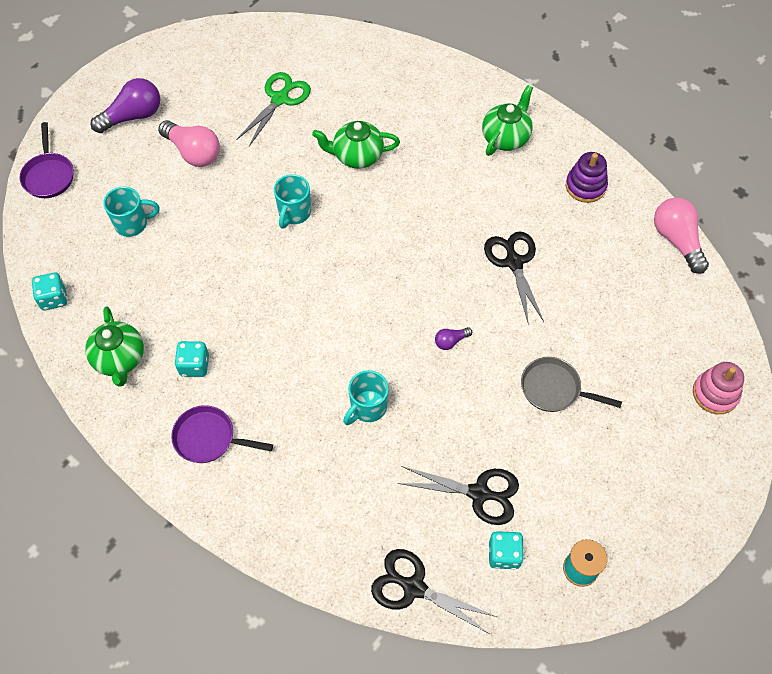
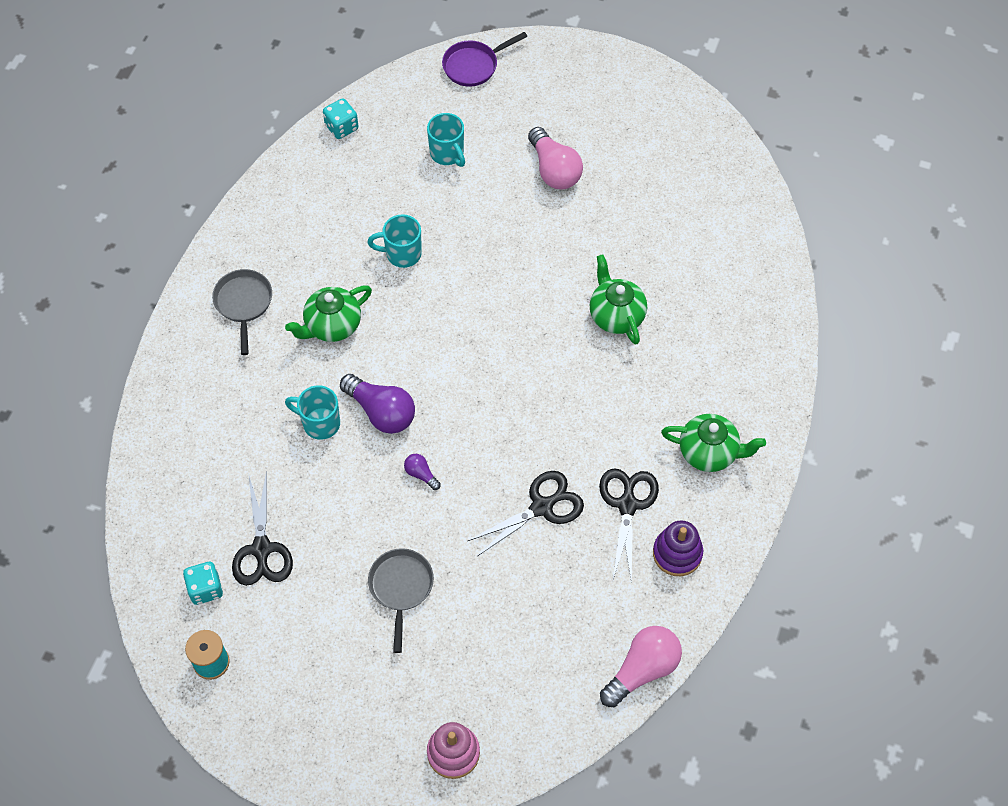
camera: 70 degrees right, 0 degrees up
green teapot [85,306,144,387] -> green teapot moved to [285,286,372,342]
purple light bulb [91,78,160,133] -> purple light bulb moved to [340,374,415,434]
pink light bulb [158,120,220,167] -> pink light bulb turned 45 degrees counterclockwise [528,127,583,189]
purple pan [171,405,273,463] -> grey pan [212,269,272,355]
turquoise dice [174,341,209,377] -> none
green scissors [236,72,311,146] -> none
turquoise mug [274,174,311,229] -> turquoise mug moved to [367,214,422,268]
black scissors [371,549,497,634] -> black scissors moved to [599,469,659,583]

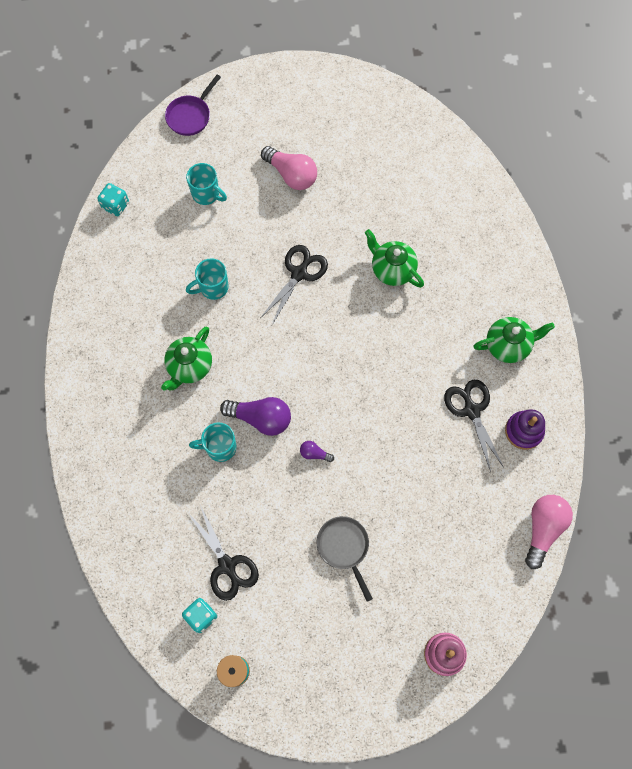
camera: 25 degrees left, 10 degrees up
grey pan [212,269,272,355] -> none
black scissors [468,471,584,556] -> black scissors moved to [261,245,328,325]

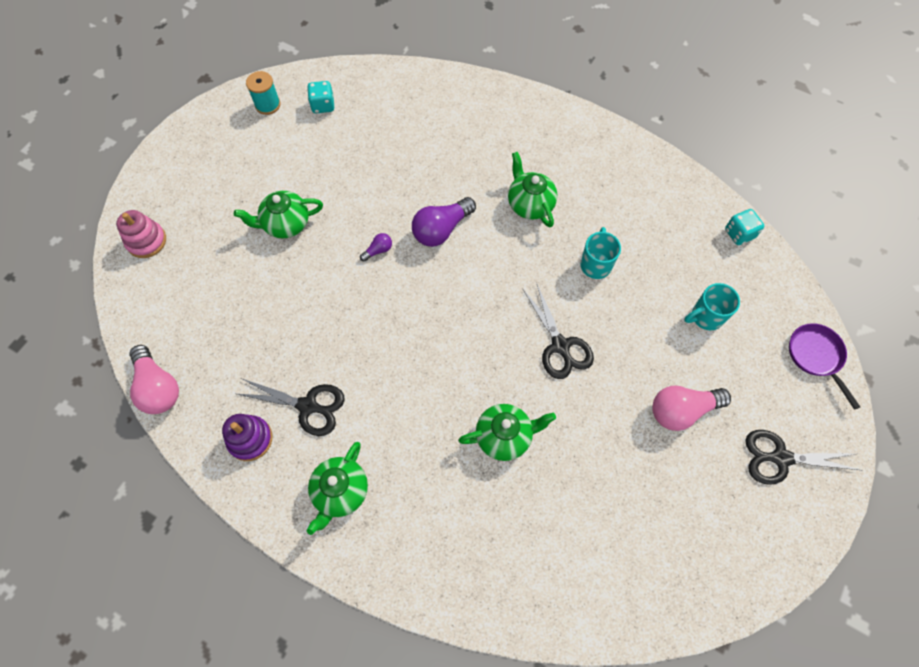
camera: 125 degrees right, 5 degrees down
black scissors [188,505,259,601] -> black scissors moved to [745,430,860,485]
turquoise mug [189,423,237,462] -> none
grey pan [317,516,373,602] -> green teapot [234,191,323,238]

